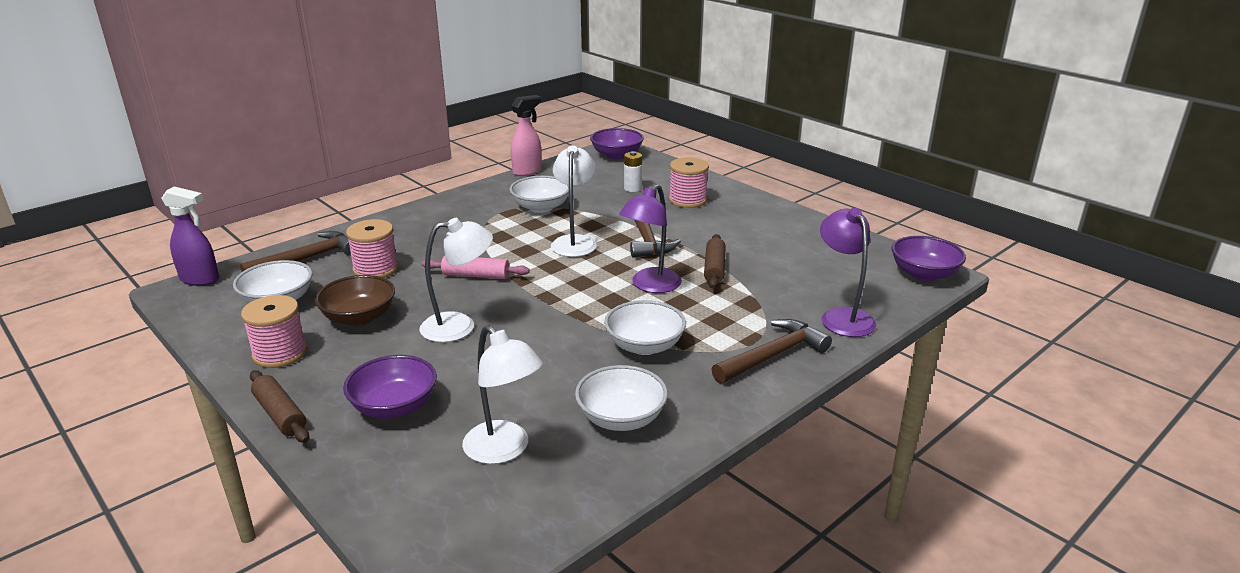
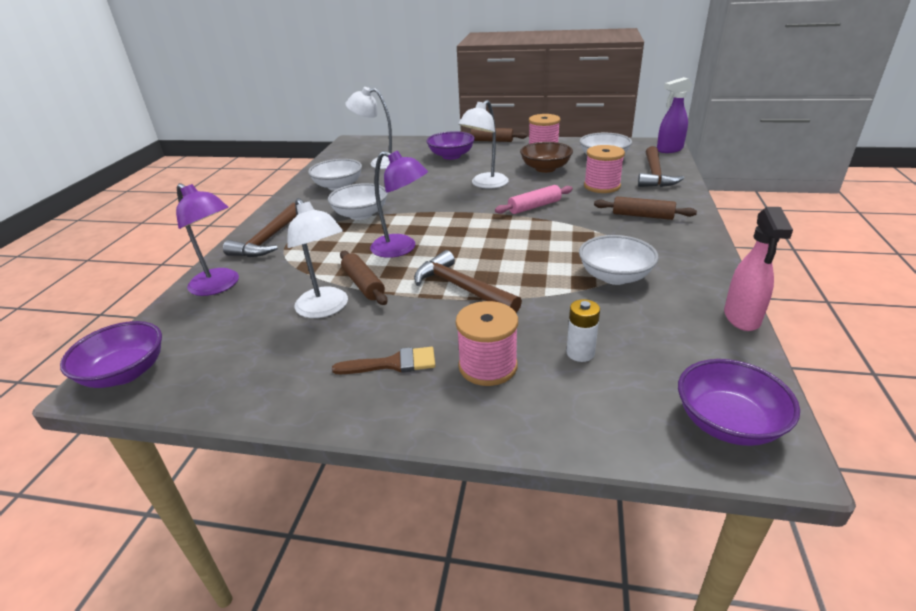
camera: 145 degrees right, 5 degrees up
white lamp [551,145,596,257] -> white lamp moved to [287,198,348,318]
purple lamp [619,184,682,293] -> purple lamp turned 120 degrees clockwise [370,151,428,258]
none -> brown brush [332,347,435,374]
none -> brown rolling pin [594,196,697,220]

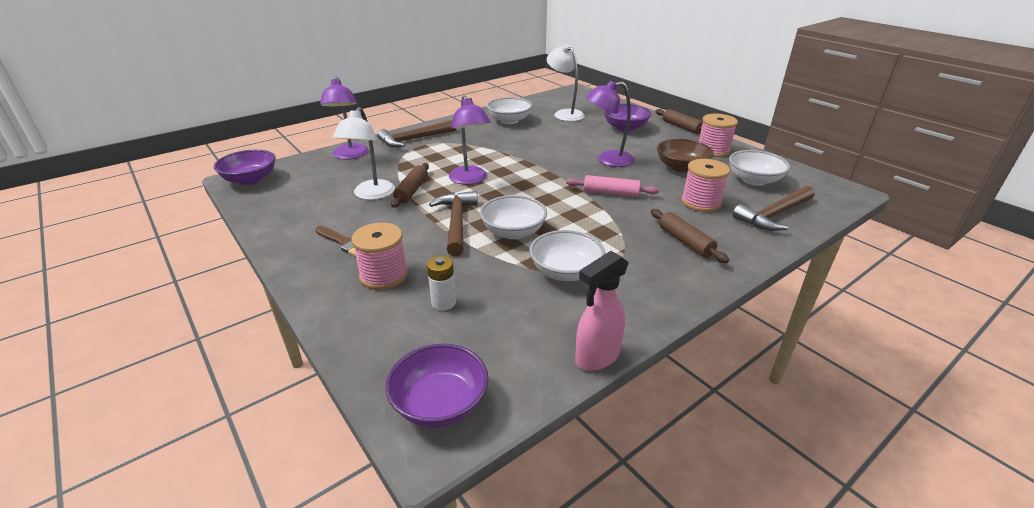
camera: 40 degrees right, 0 degrees up
white bowl [328,183,388,220] -> white bowl moved to [480,195,547,239]
white lamp [458,100,509,189] -> purple lamp [586,81,634,167]
purple spray bottle [657,77,693,153] -> none

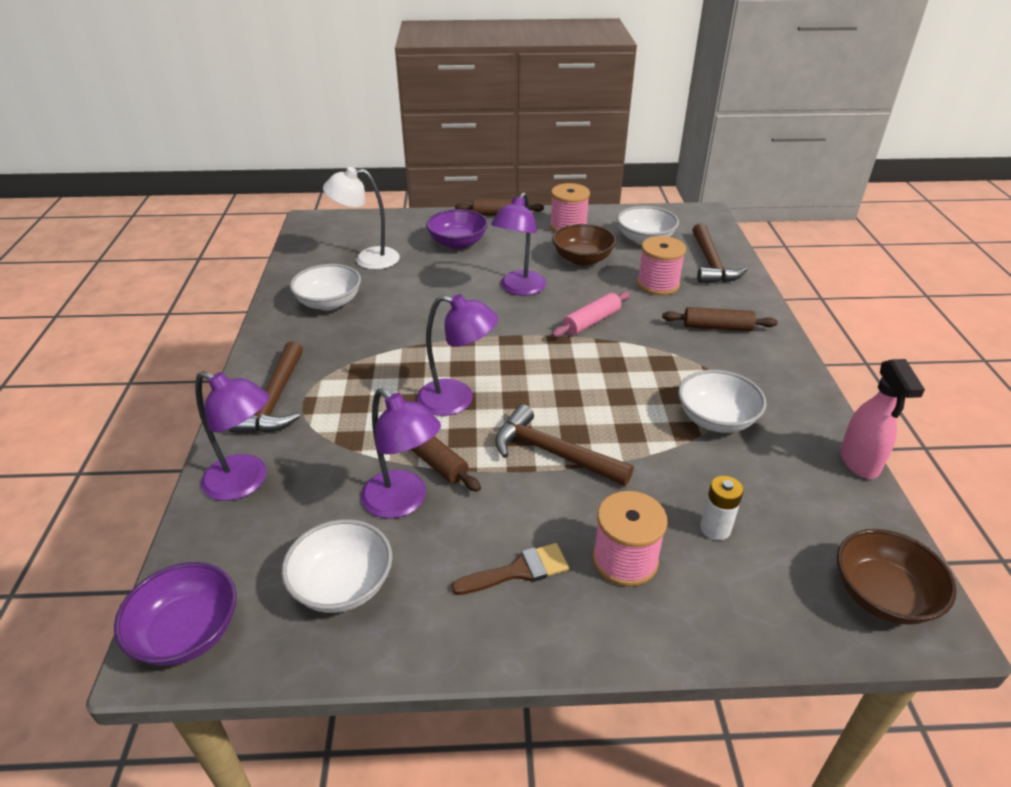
camera: 55 degrees left, 5 degrees up
white lamp [333,107,395,200] -> purple lamp [361,388,441,519]
purple bowl [385,344,489,428] -> brown bowl [837,529,957,625]
white bowl [480,195,547,239] -> white bowl moved to [282,519,392,613]

